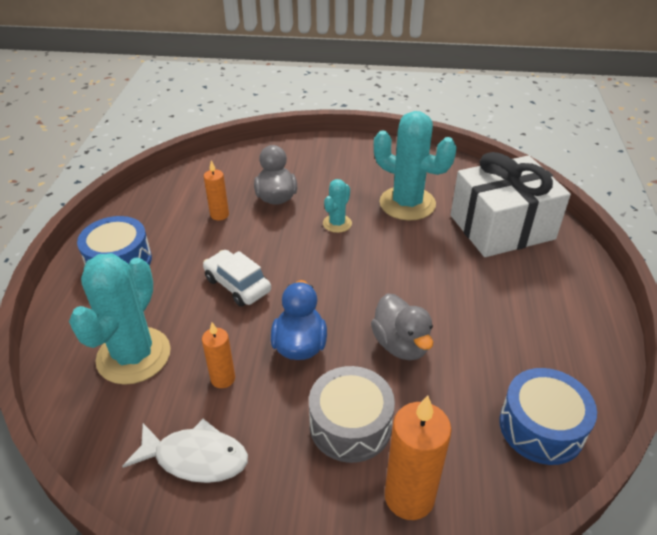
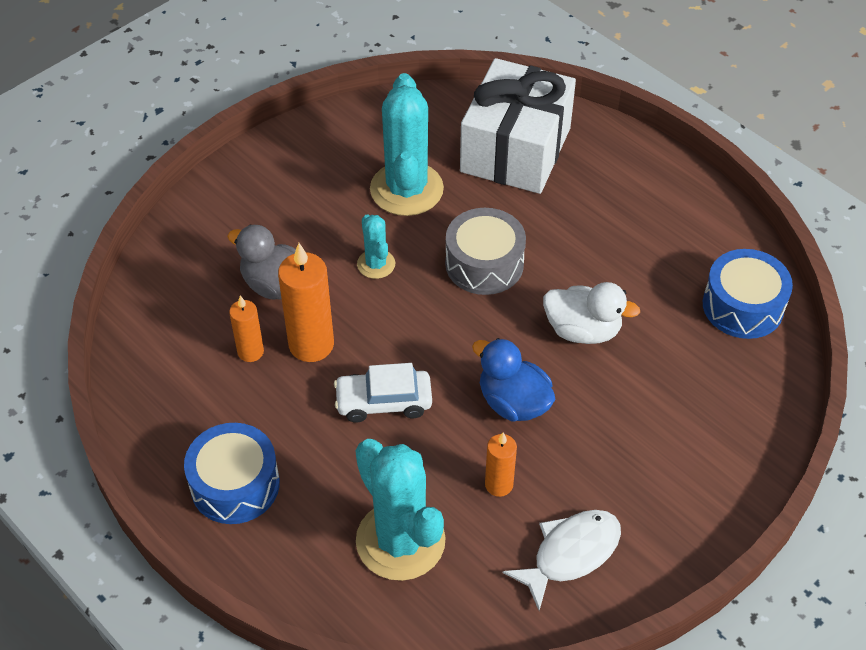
camera: 50 degrees left, 10 degrees up
grey drum [309,366,395,463] -> grey drum moved to [445,208,526,295]
grey duck [371,293,433,360] -> white duck [543,282,640,344]
turquoise cactus [374,111,457,221] -> turquoise cactus turned 75 degrees counterclockwise [370,73,444,216]
orange candle [385,395,452,520] -> orange candle moved to [278,243,334,362]

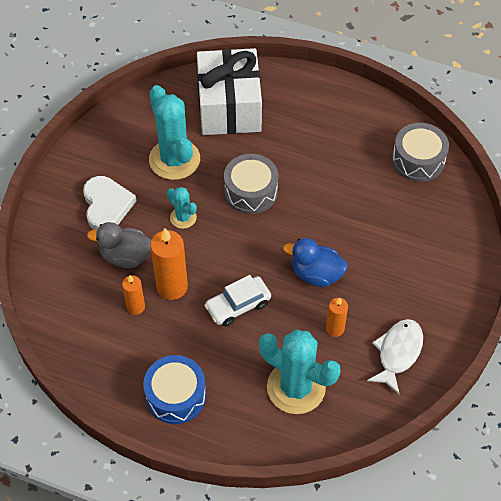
camera: 25 degrees left, 5 degrees up
white duck [543,282,640,344] -> none
blue drum [703,249,793,339] -> grey drum [392,123,449,182]
none -> white heart [83,176,136,230]

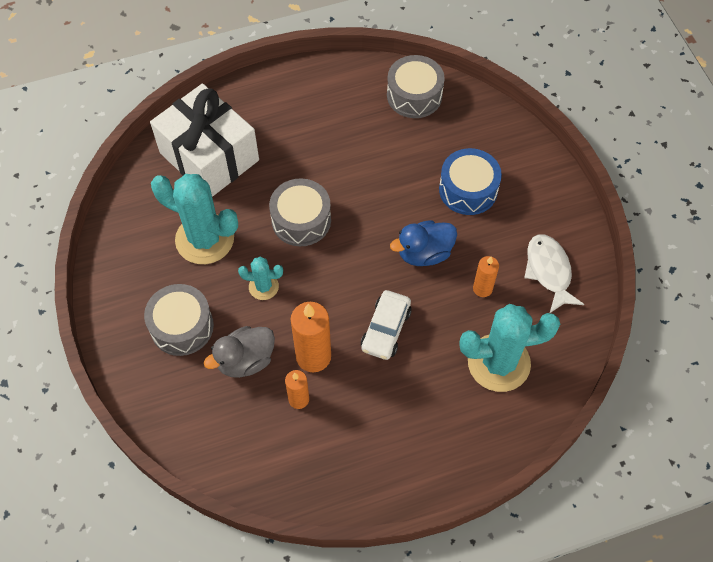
camera: 40 degrees left, 5 degrees up
white heart [83,176,136,230] -> grey drum [144,284,214,356]
blue drum [143,355,206,424] -> blue drum moved to [439,148,502,215]

